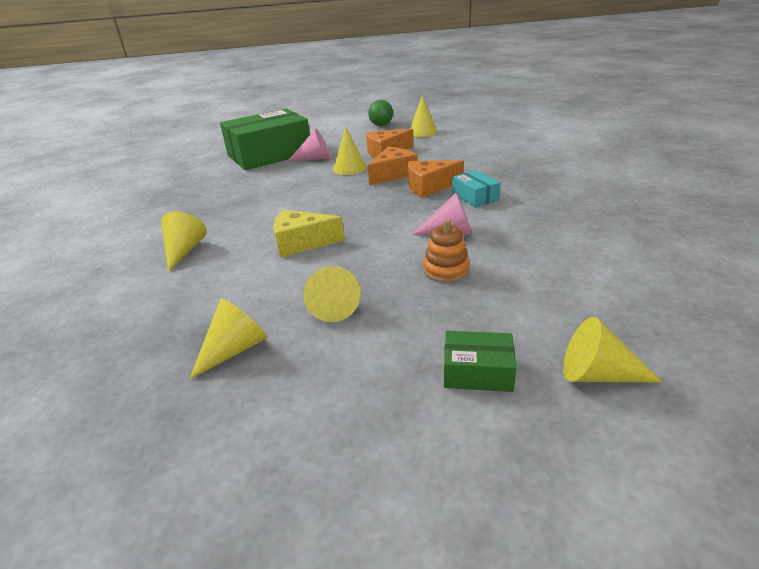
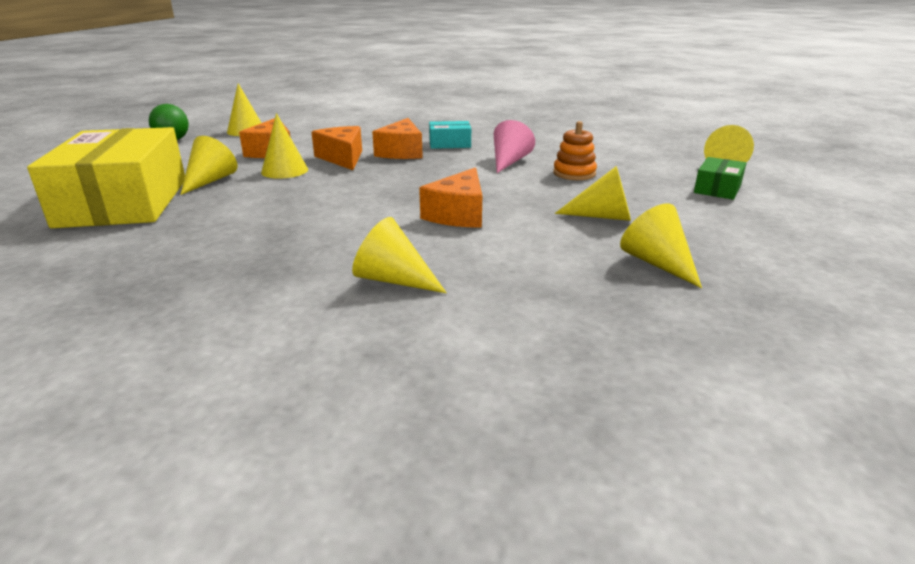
camera: 70 degrees left, 5 degrees down
green box [220,109,310,170] -> yellow box [27,127,185,228]
yellow cheese [273,210,344,258] -> orange cheese [419,167,482,228]
pink cone [288,129,330,161] -> yellow cone [180,136,237,195]

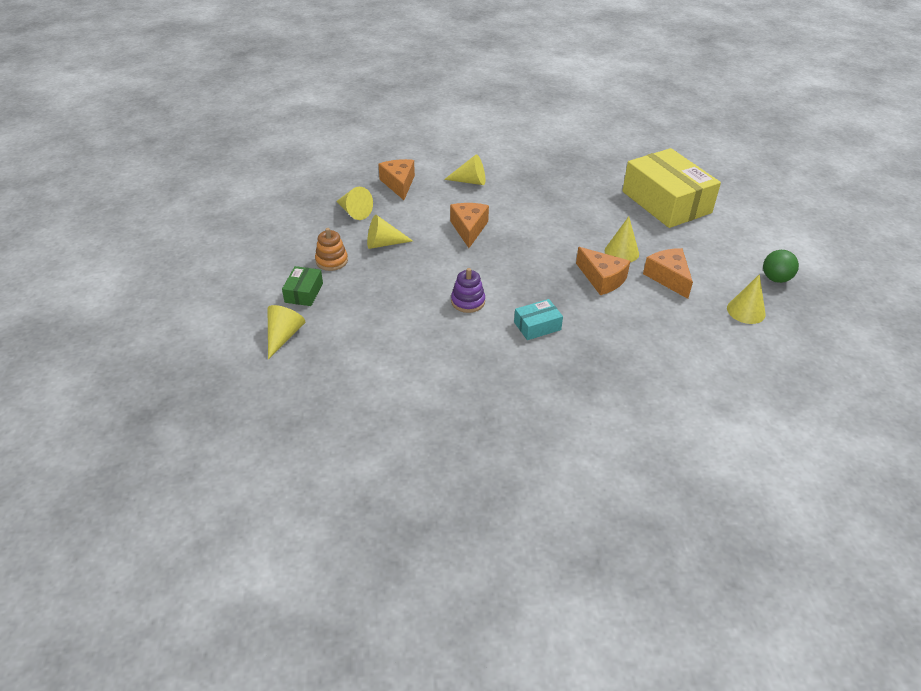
camera: 160 degrees right, 15 degrees up
yellow cone [180,136,237,195] -> none
orange cheese [372,118,423,159] -> orange cheese moved to [379,159,415,200]
pink cone [494,120,535,173] -> purple stacking toy [451,268,485,313]
orange stacking toy [553,121,597,180] -> orange stacking toy moved to [315,228,348,271]

